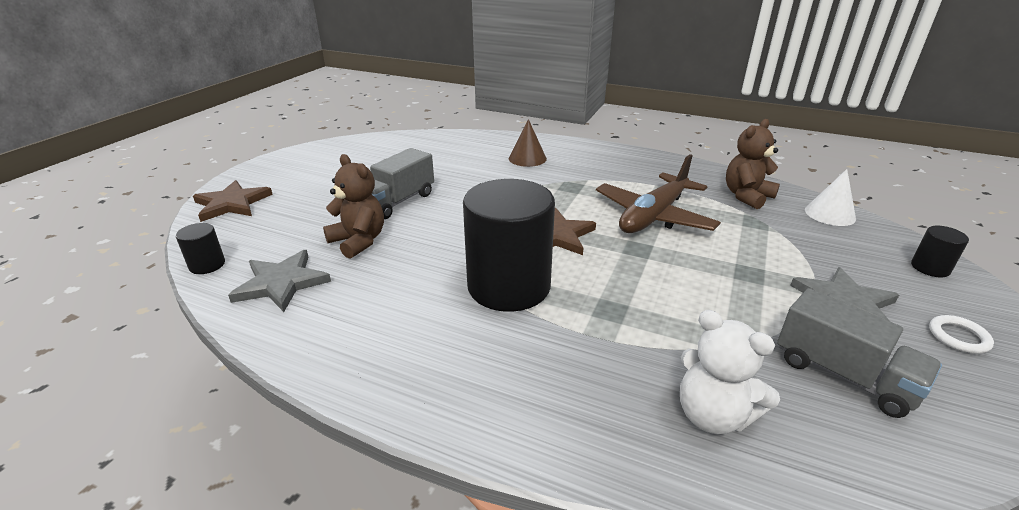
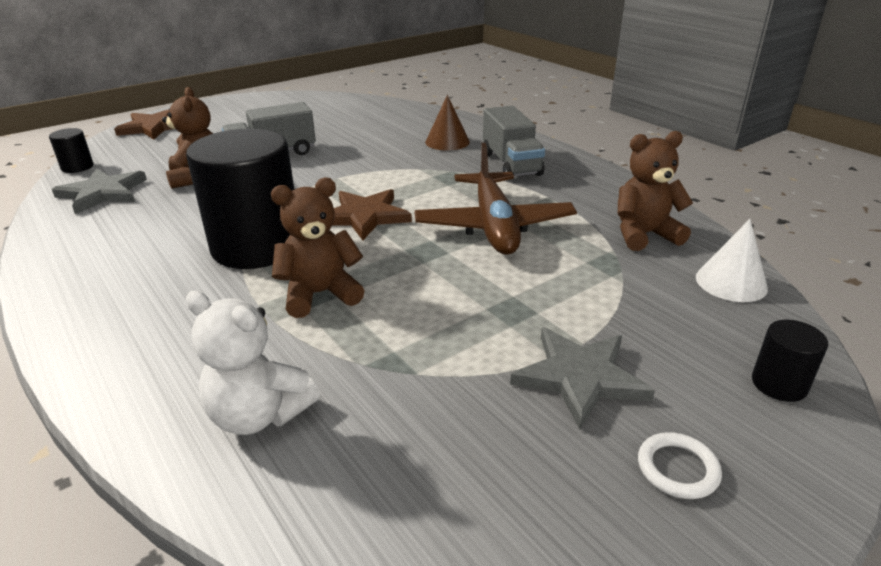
camera: 30 degrees right, 0 degrees up
brown plane [596,154,721,233] -> brown plane turned 75 degrees counterclockwise [414,143,577,255]
white teddy bear [680,310,780,434] -> white teddy bear turned 45 degrees counterclockwise [186,291,320,435]
grey truck [777,288,942,418] -> grey truck moved to [483,106,545,180]
none -> brown teddy bear [271,178,364,318]

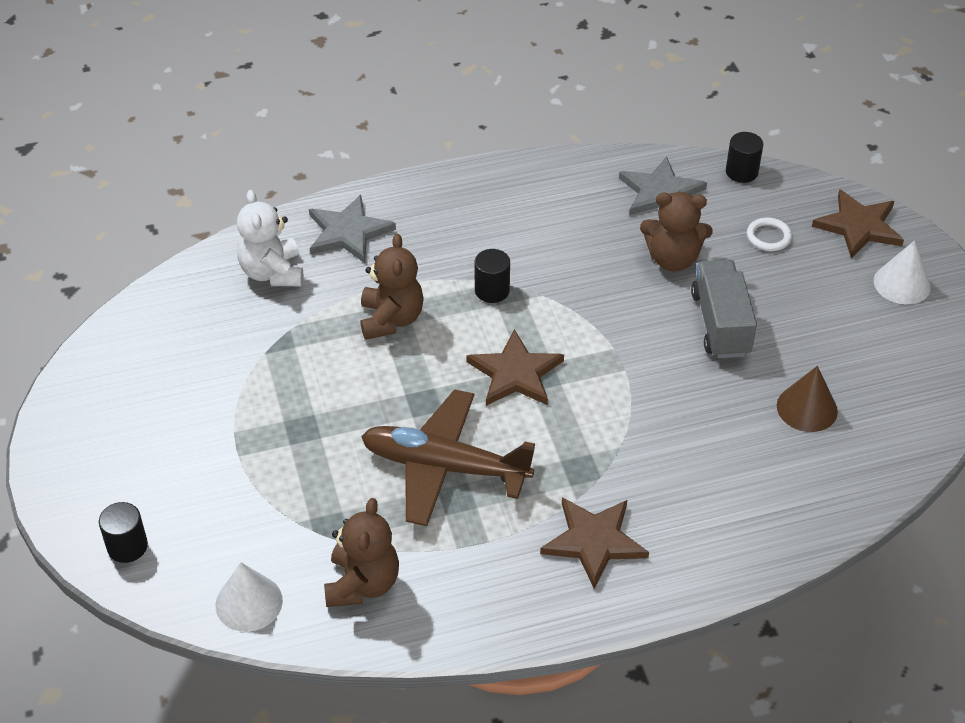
camera: 110 degrees right, 15 degrees up
black cylinder [186,128,294,269] -> black cylinder [475,249,510,303], size x0.42
white teddy bear [186,291,320,435] -> white teddy bear turned 60 degrees counterclockwise [237,190,303,286]
brown cone [425,95,470,151] -> brown cone moved to [777,366,838,432]
grey truck [483,106,545,180] -> brown star [540,497,649,589]
grey star [510,327,655,429] -> grey star moved to [309,195,396,263]
white ring [638,432,722,499] -> white ring moved to [747,218,792,251]
none -> white cone [874,240,931,304]

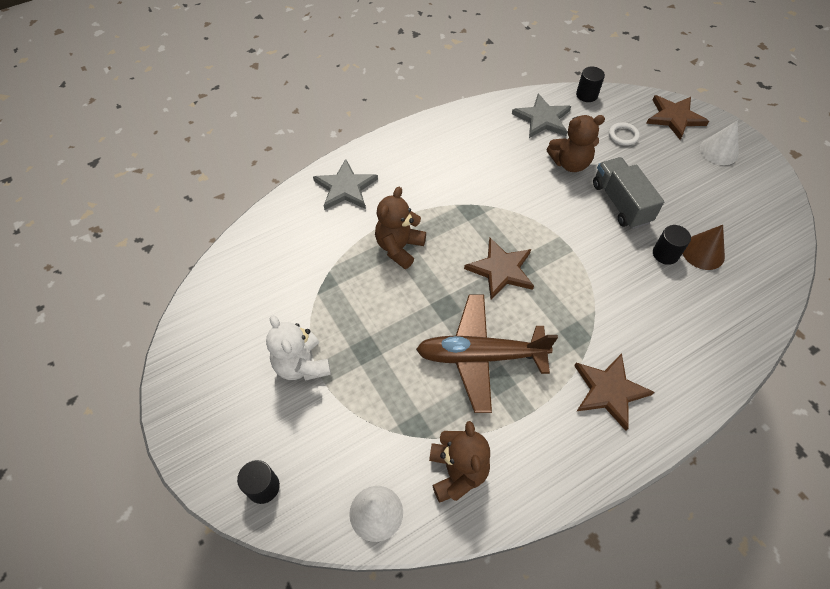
camera: 15 degrees left, 10 degrees up
white teddy bear [237,190,303,286] -> white teddy bear moved to [266,315,331,381]
brown teddy bear [360,234,424,340] -> brown teddy bear turned 135 degrees counterclockwise [375,187,426,269]
black cylinder [475,249,510,303] -> black cylinder moved to [653,225,691,265]

